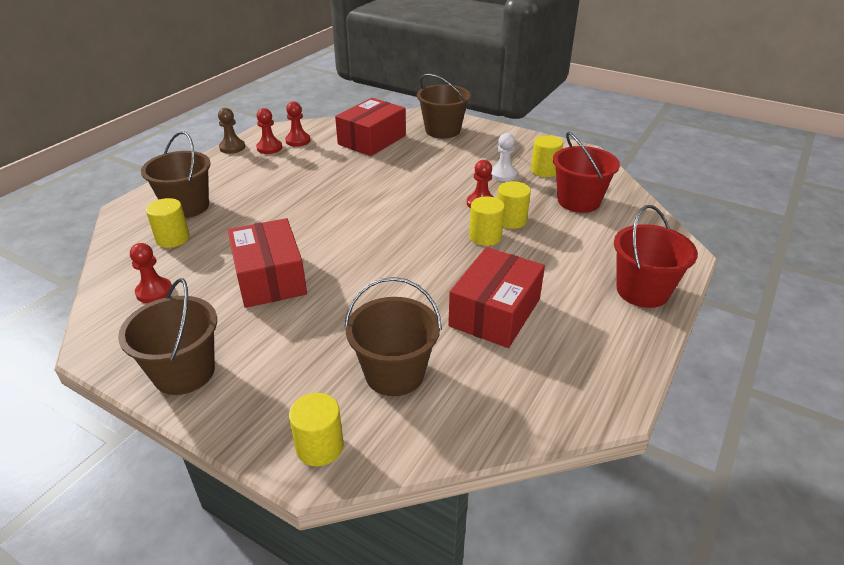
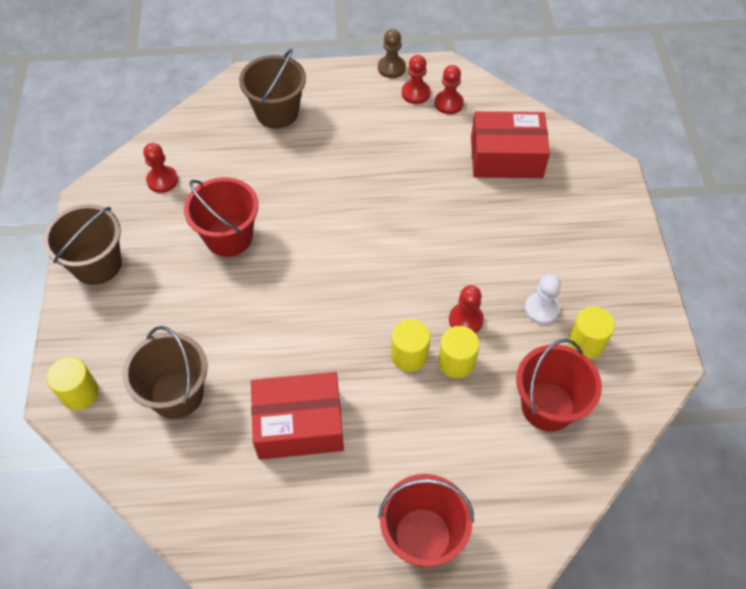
camera: 55 degrees right, 20 degrees up
yellow cylinder [146,198,190,248] -> none
red box [228,218,307,308] -> red bucket [184,177,259,257]
brown bucket [417,74,471,139] -> none

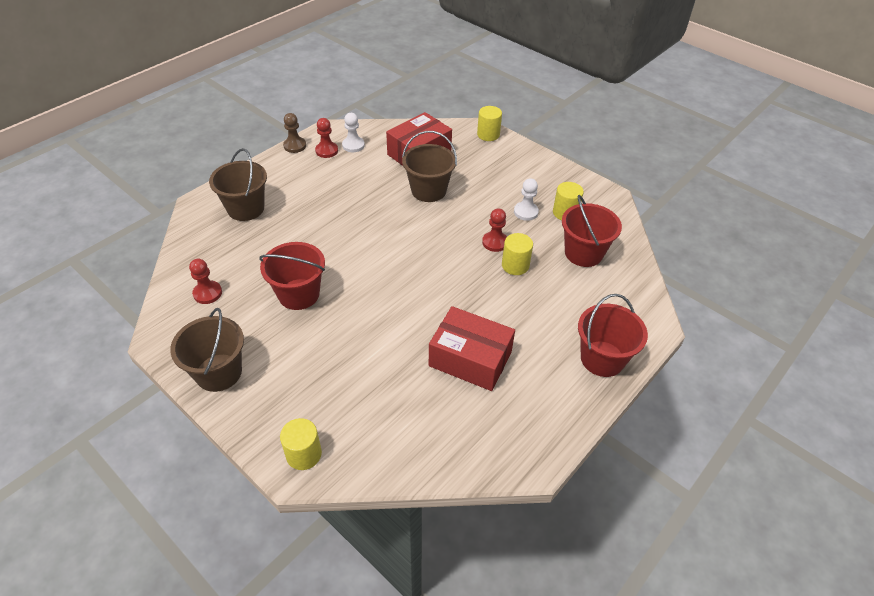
camera: 45 degrees left, 10 degrees down
brown bucket [122,326,207,419] -> brown bucket moved to [402,131,457,202]
red box [251,372,344,459] -> red box turned 75 degrees clockwise [429,306,515,391]
yellow cylinder [391,319,430,372] -> yellow cylinder moved to [477,106,502,141]
red pawn [434,65,464,114] -> white pawn [342,113,365,152]

